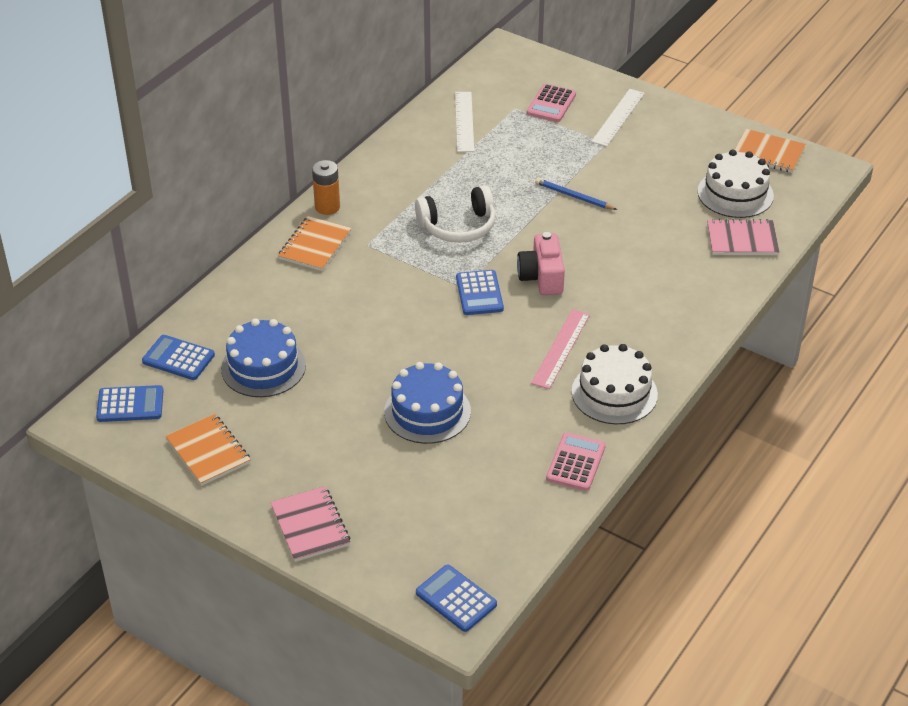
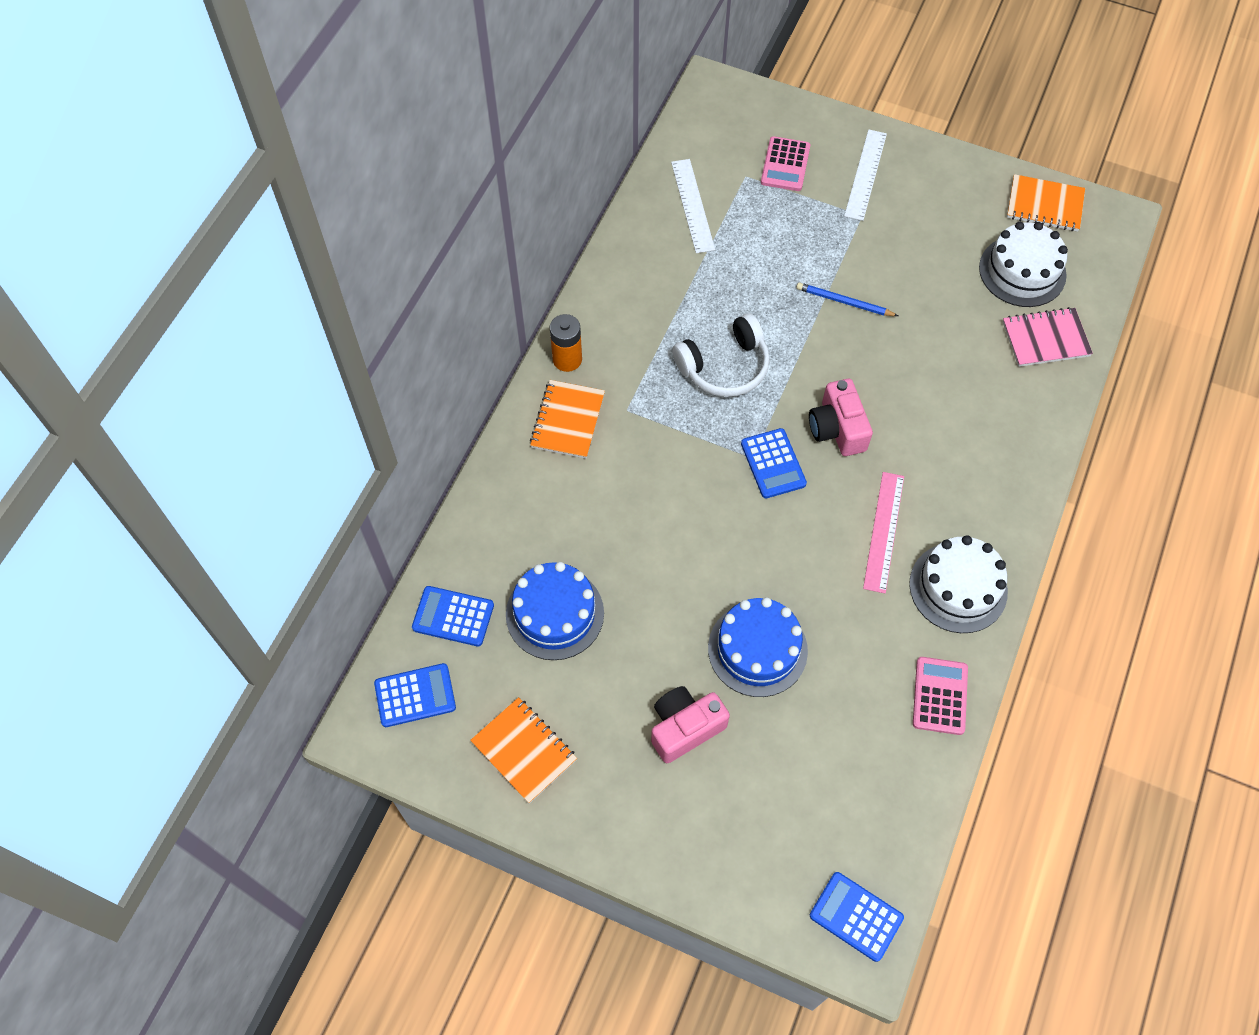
camera: 10 degrees left, 20 degrees up
pink notebook [270,486,350,562] -> none
none -> pink camera [651,686,730,763]

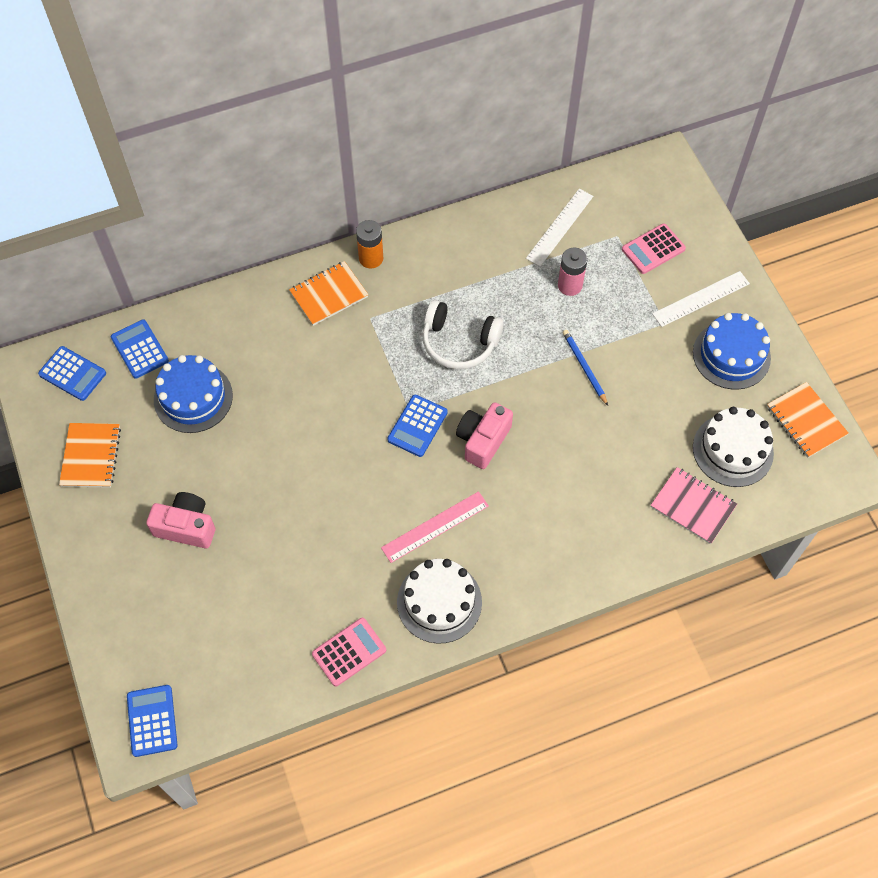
camera: 45 degrees right, 0 degrees up
blue cake [708,597,808,697] -> blue cake moved to [693,313,771,390]
none -> pink battery [558,248,588,296]

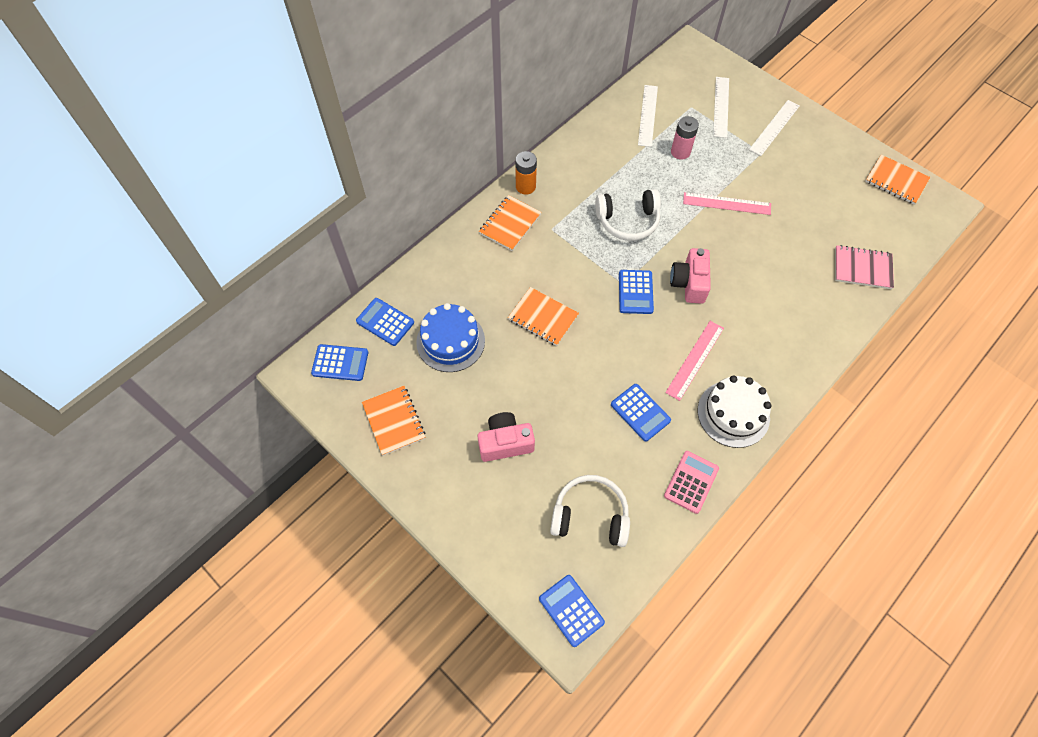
camera: 25 degrees left, 0 degrees up
blue pencil [562,330,608,406] -> pink ruler [683,192,771,215]
pink calculator [622,223,686,274] -> white ruler [713,77,729,138]
blue cake [693,313,771,390] -> none
white cake [693,407,774,487] -> none
none -> orange notebook [508,287,579,346]
none -> white headphones [550,475,630,547]
none -> blue calculator [611,384,671,441]

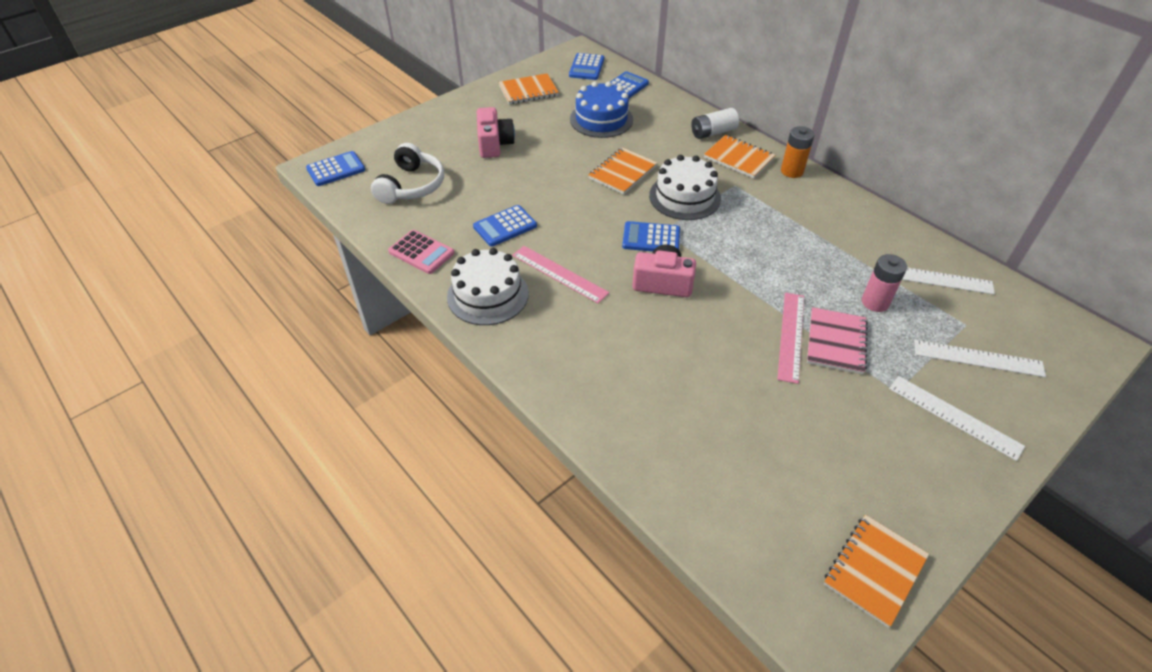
camera: 95 degrees right, 15 degrees down
white headphones [595,189,661,241] -> none
pink notebook [835,245,894,289] -> pink notebook moved to [807,307,868,375]
none -> white cake [649,155,721,220]
none -> white battery [691,108,739,139]

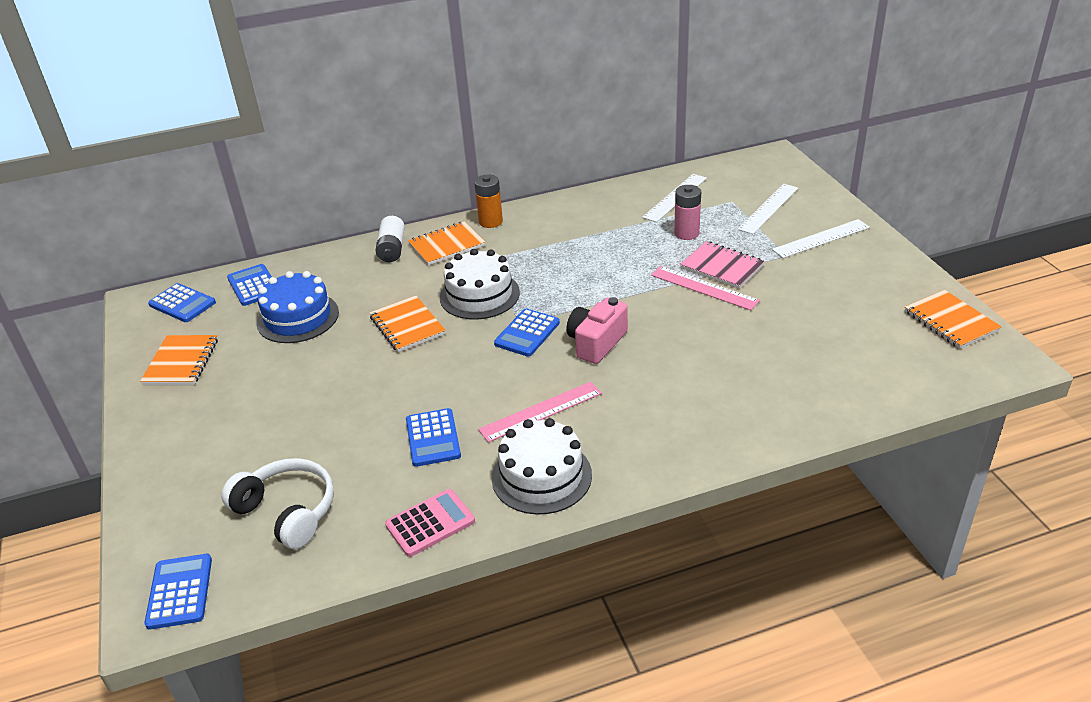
camera: 65 degrees left, 10 degrees down
pink camera [477,107,515,158] -> none

